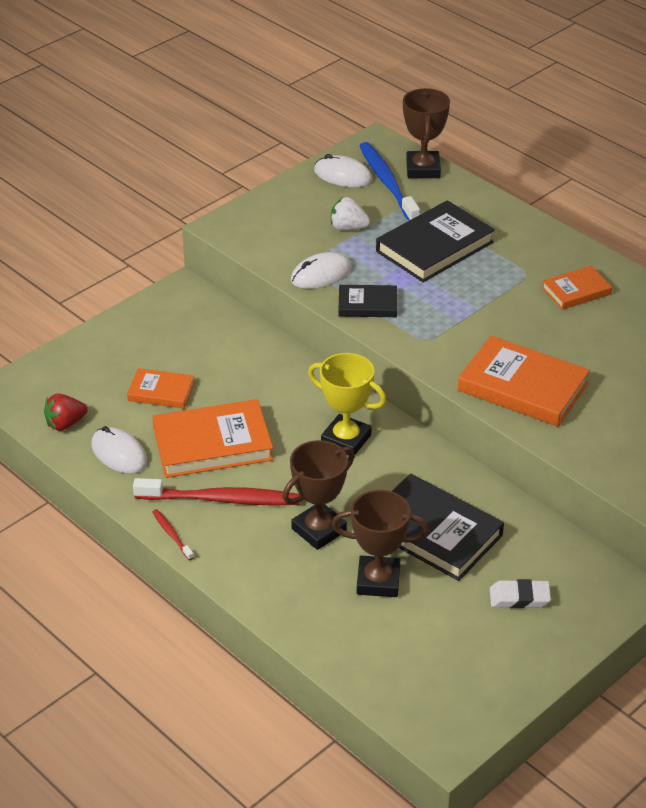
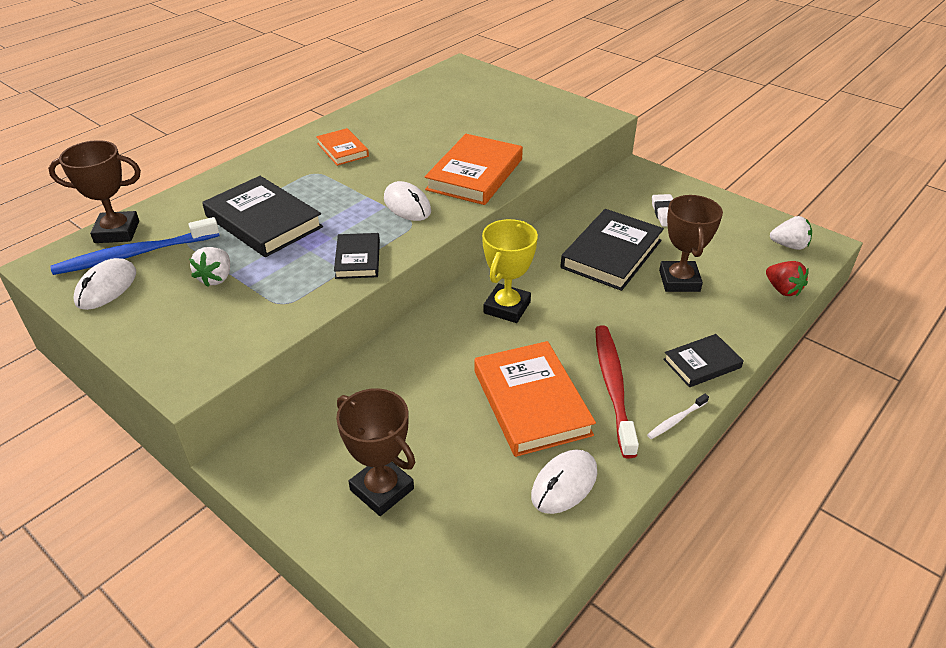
camera: 95 degrees left, 0 degrees up
red strawberry [44,393,88,431] -> red strawberry moved to [766,261,809,296]
orange book [127,368,195,409] -> none
red toothbrush [152,509,194,560] -> white toothbrush [647,394,709,439]
brown trophy [283,440,355,550] -> brown trophy moved to [336,388,415,516]
white mouse [291,252,352,289] -> white mouse moved to [384,181,431,221]
none -> black book [663,334,744,387]
none -> white strawberry [770,216,812,250]

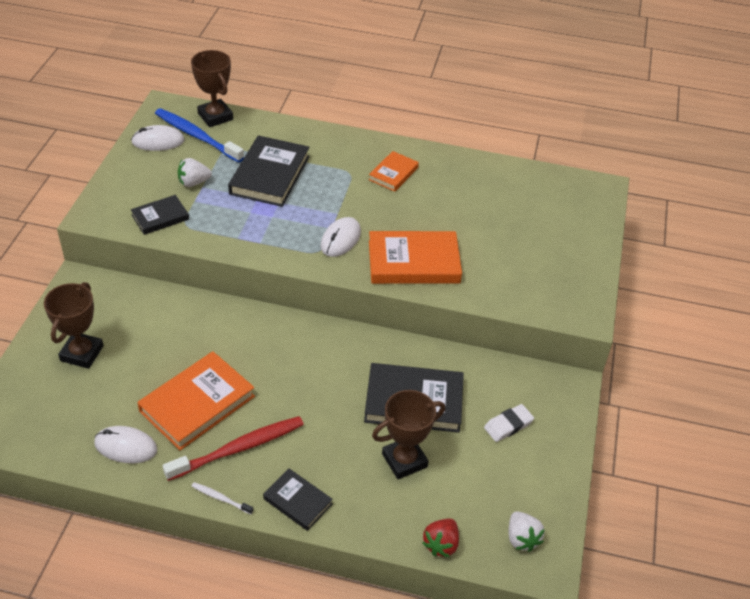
camera: 60 degrees right, 5 degrees up
black book [334,233,380,279] -> black book moved to [131,195,189,235]
yellow trophy [482,219,538,323] -> none

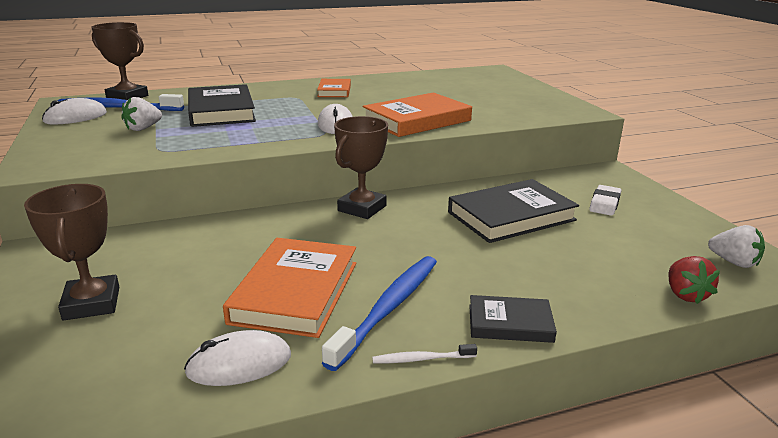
camera: 30 degrees left, 20 degrees down
black book [131,195,189,235] -> none
red toothbrush [163,416,304,481] -> blue toothbrush [322,256,437,371]
brown trophy [372,390,445,479] -> brown trophy moved to [334,116,388,219]

